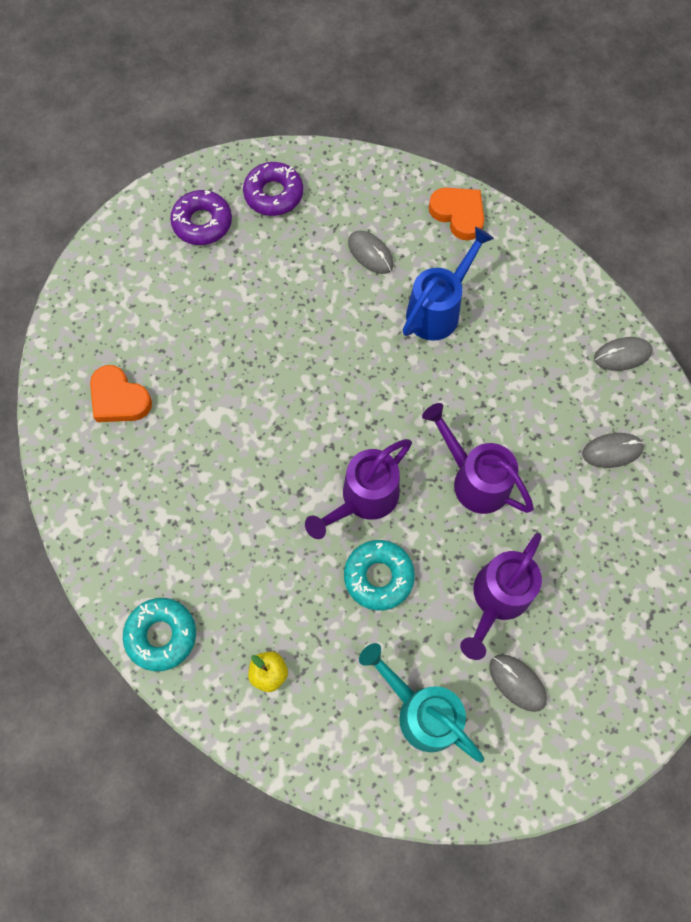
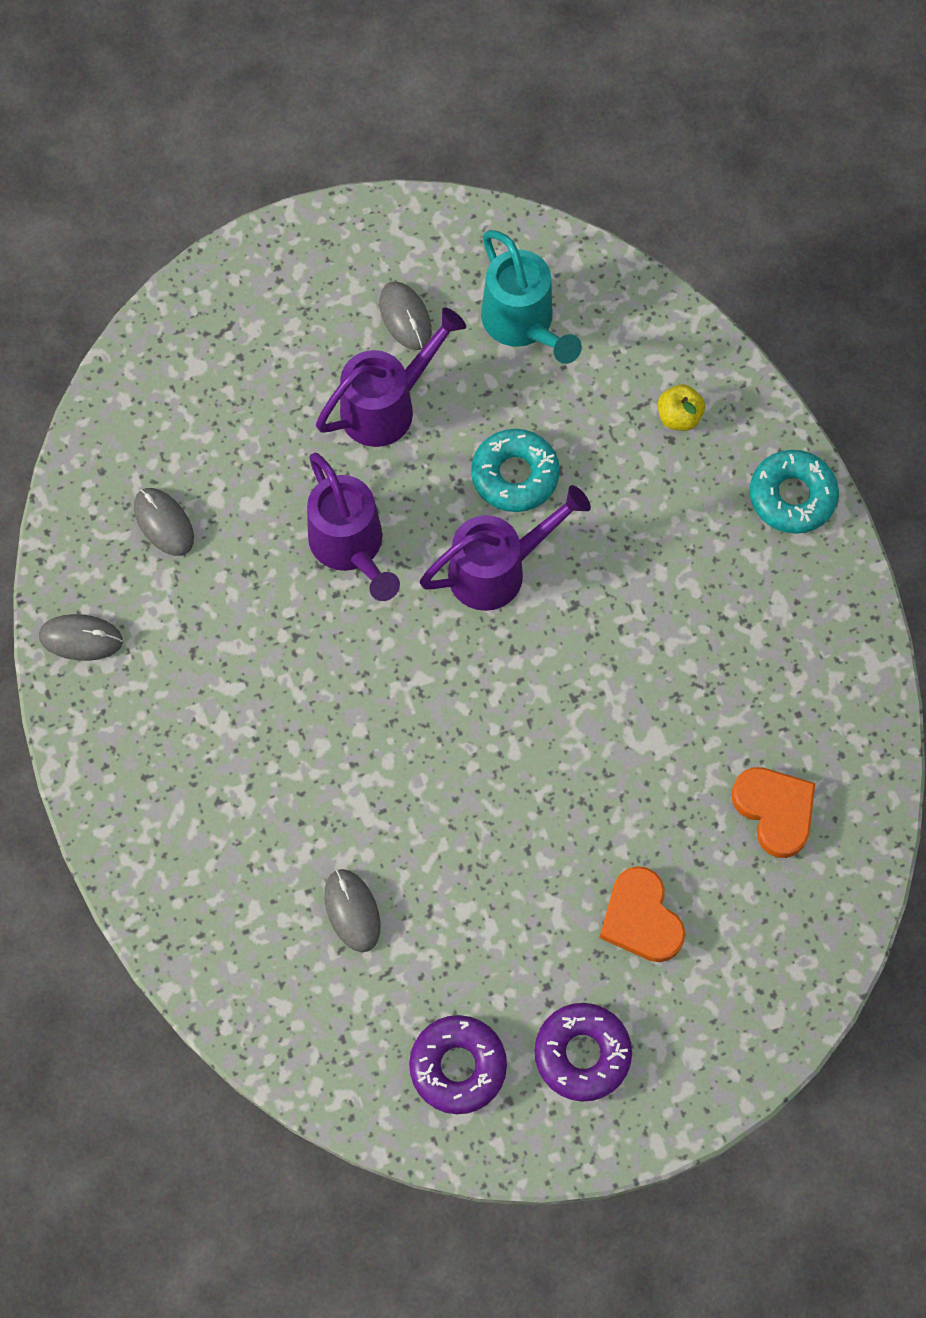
camera: 160 degrees left, 0 degrees up
blue watering can [403,227,494,341] -> none
orange heart [429,188,484,240] -> orange heart moved to [599,866,685,962]
grey mouse [582,433,644,468] -> grey mouse turned 45 degrees clockwise [134,488,194,556]

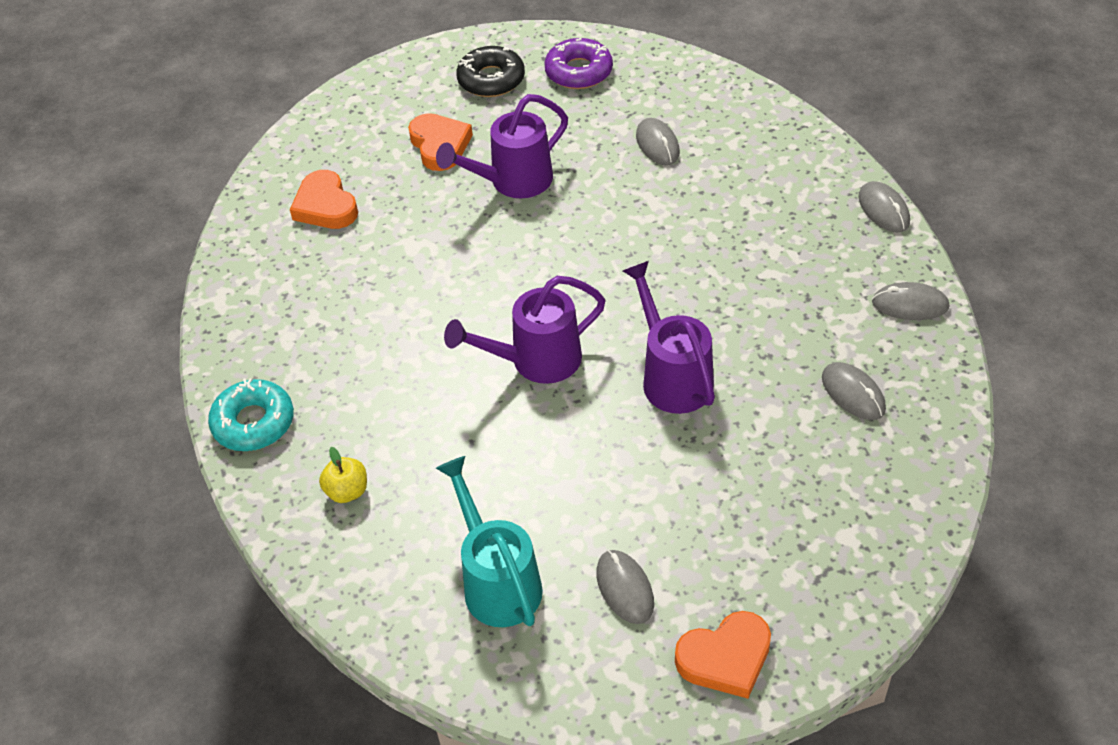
camera: 175 degrees left, 20 degrees down
purple watering can [316,307,466,447] -> purple watering can moved to [436,94,568,198]
turquoise donut [471,429,560,512] -> none
purple donut [535,1003,632,1102] -> black donut [456,46,525,97]
none -> orange heart [675,611,771,699]
none -> grey mouse [859,181,910,232]

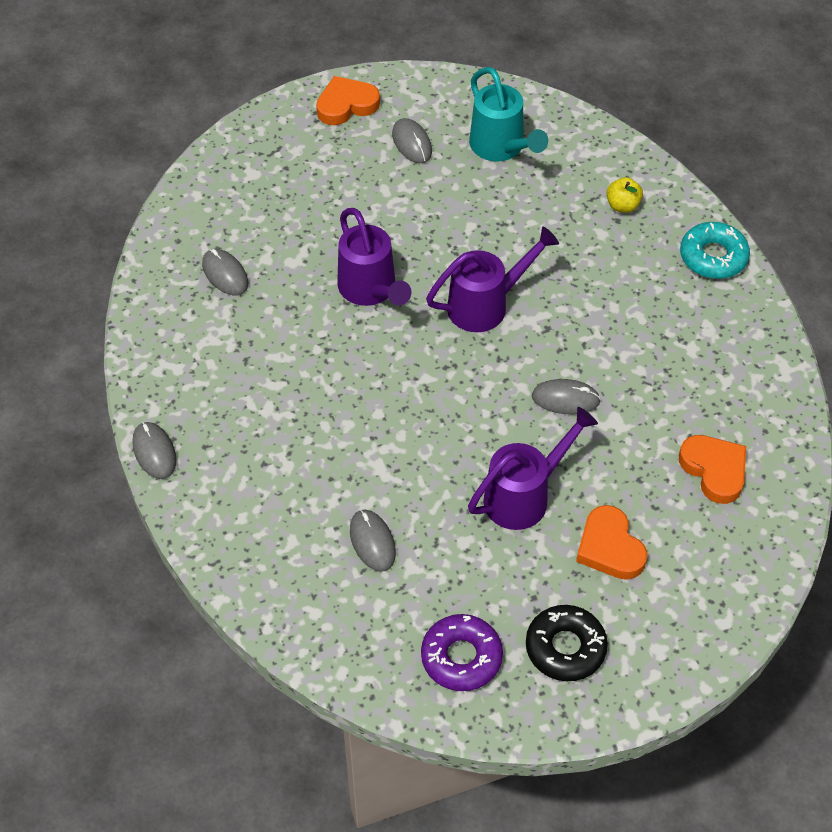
camera: 175 degrees right, 5 degrees up
grey mouse [872,282,949,320] -> grey mouse moved to [532,379,601,414]

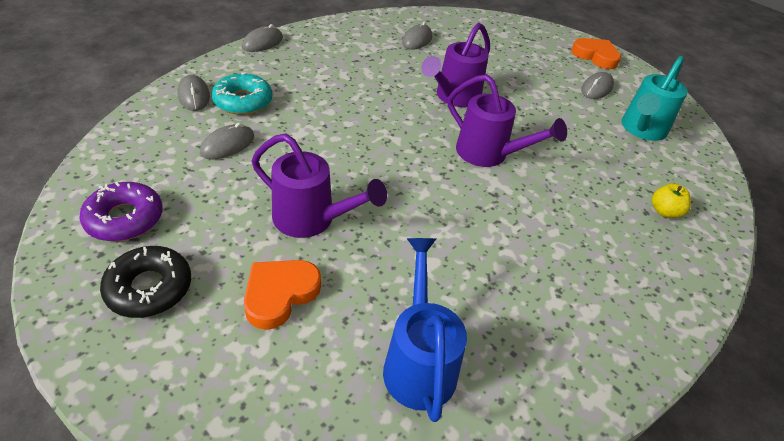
camera: 60 degrees right, 10 degrees down
grey mouse [532,379,601,414] -> grey mouse moved to [177,75,210,111]
orange heart [679,435,746,504] -> blue watering can [383,238,467,422]
turquoise donut [680,222,750,279] -> turquoise donut moved to [212,72,272,115]

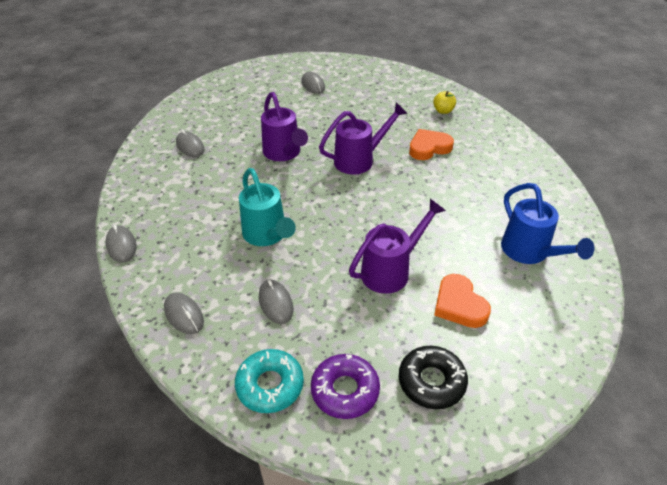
camera: 60 degrees left, 0 degrees up
grey mouse [177,75,210,111] -> grey mouse turned 45 degrees clockwise [164,293,204,334]
turquoise donut [212,72,272,115] -> turquoise donut moved to [235,349,304,413]
blue watering can [383,238,467,422] -> blue watering can turned 135 degrees counterclockwise [501,183,594,264]
orange heart [571,38,621,69] -> orange heart moved to [409,129,454,160]
turquoise watering can [622,56,688,141] -> turquoise watering can moved to [239,168,296,246]

